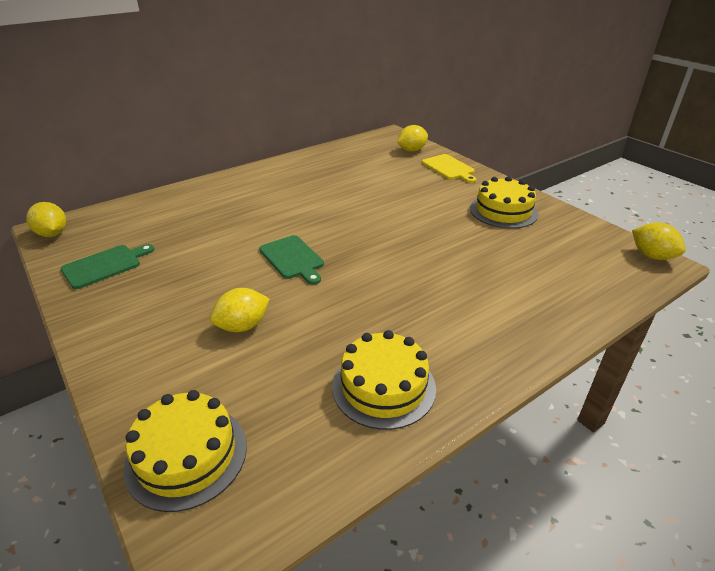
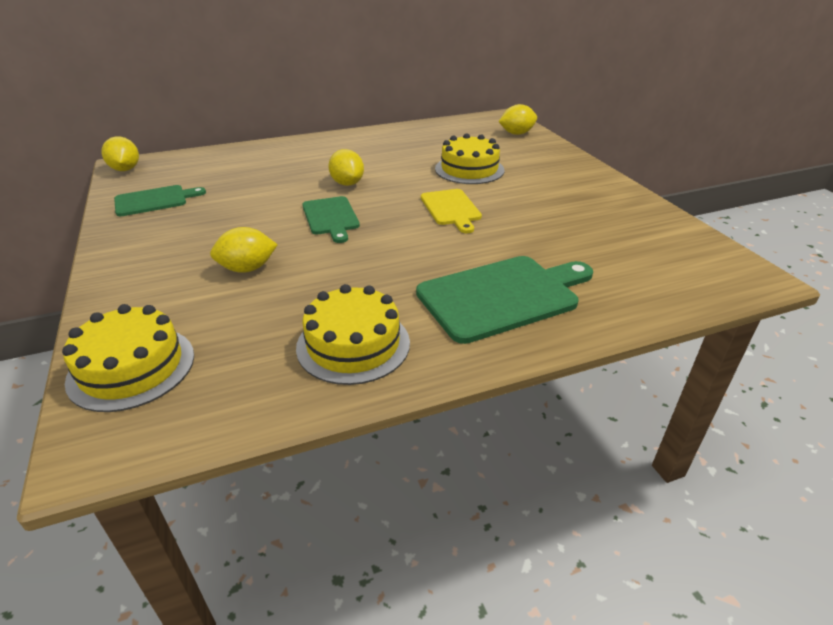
camera: 15 degrees right, 0 degrees up
yellow cutting board [422,154,476,183] -> yellow cutting board moved to [421,189,482,233]
yellow cake [470,176,538,229] -> yellow cake moved to [435,133,505,184]
yellow lemon [632,222,686,260] -> yellow lemon moved to [328,149,364,186]
none -> green cutting board [416,256,593,344]

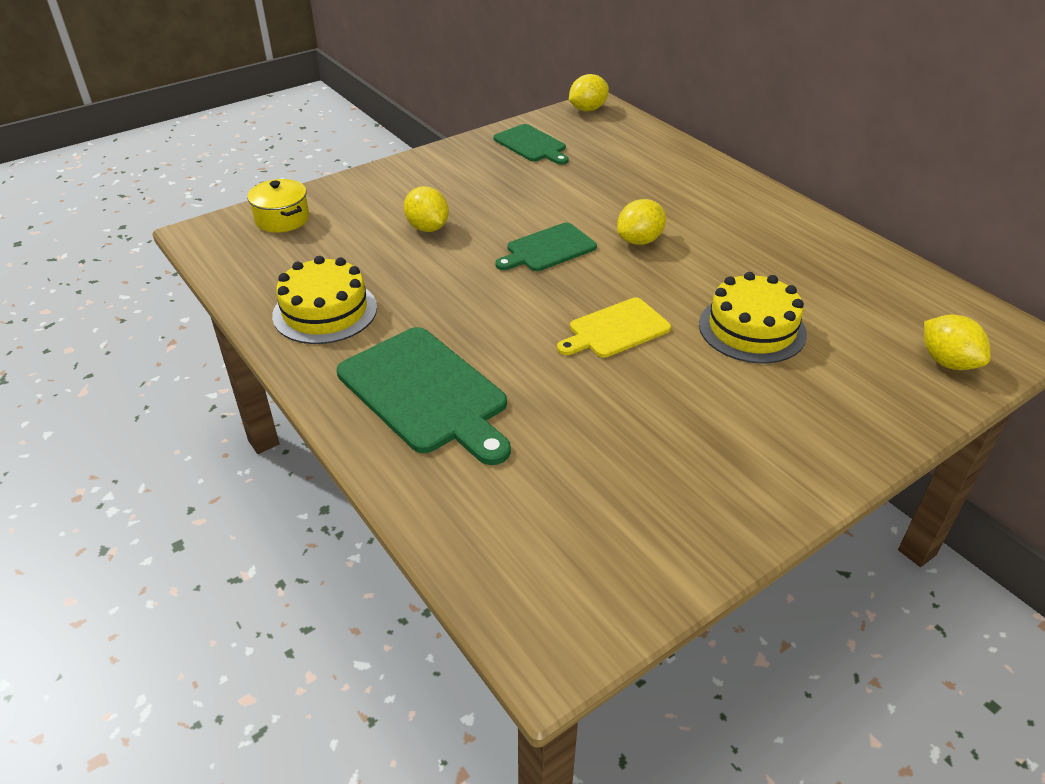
camera: 75 degrees right, 5 degrees up
yellow cake [62,304,194,412] -> yellow pot [247,179,309,233]

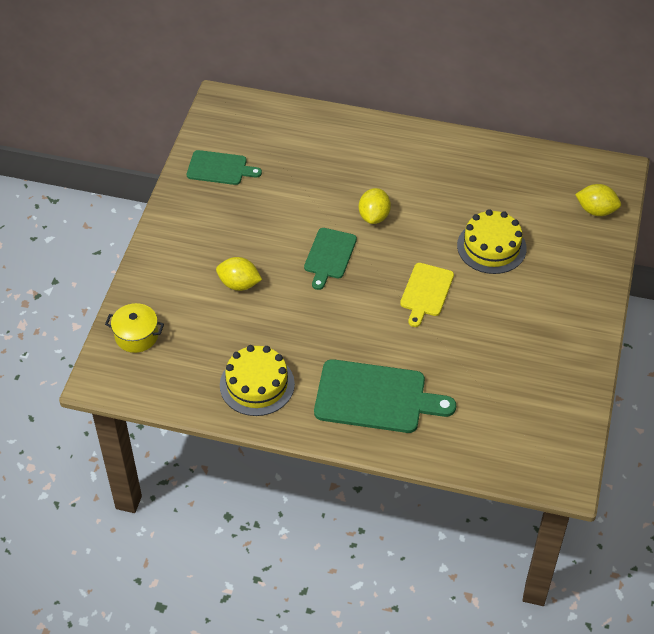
camera: 40 degrees left, 10 degrees up
yellow lemon [569,74,609,111] -> none

